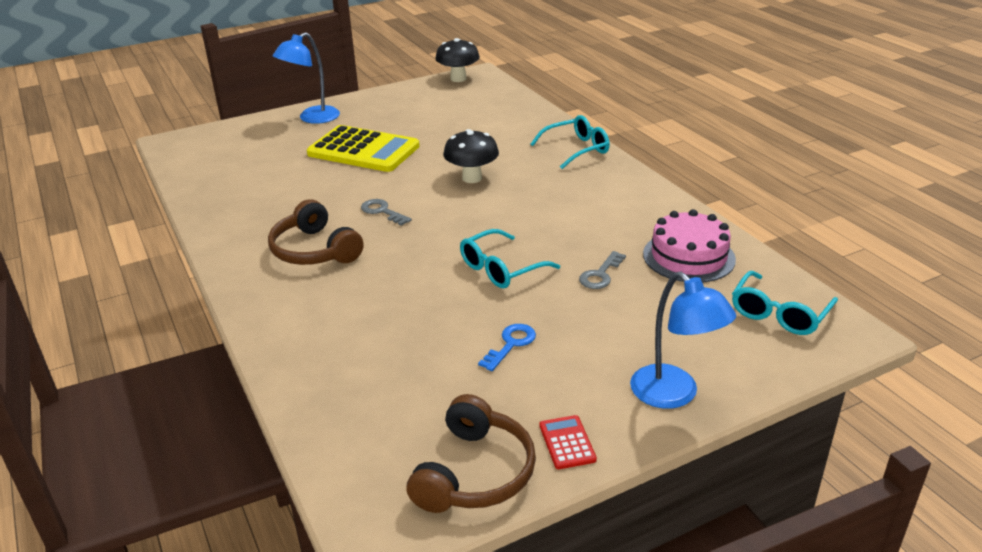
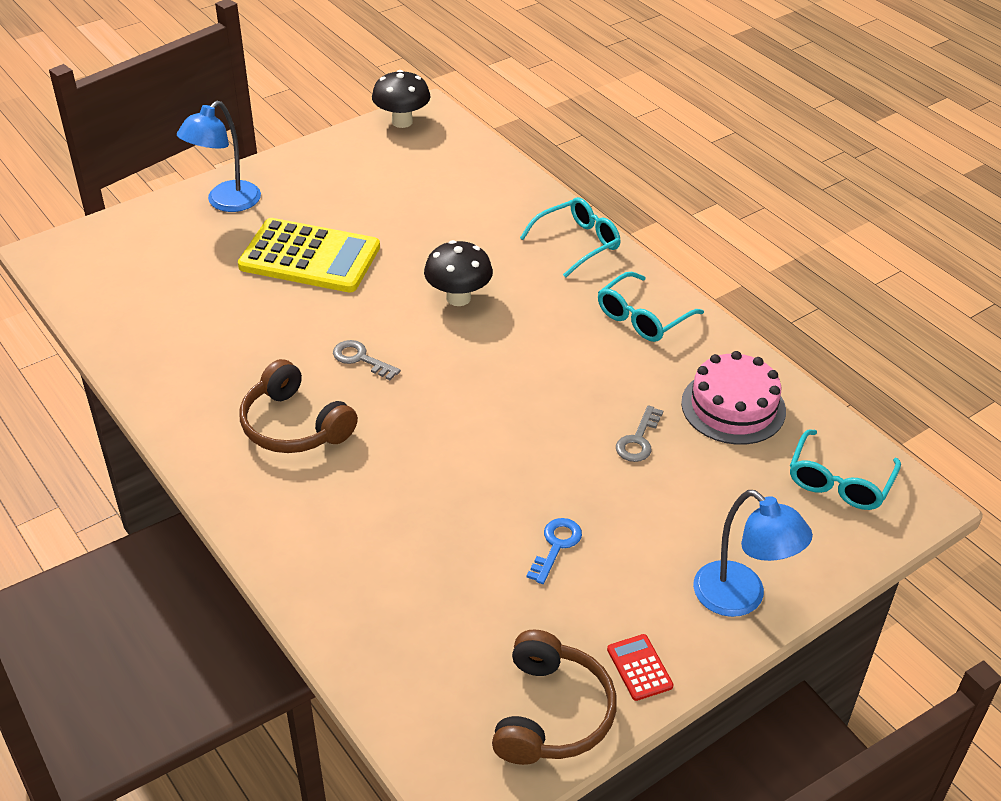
camera: 10 degrees left, 10 degrees up
turquoise glasses [460,229,560,288] -> turquoise glasses moved to [598,272,704,342]

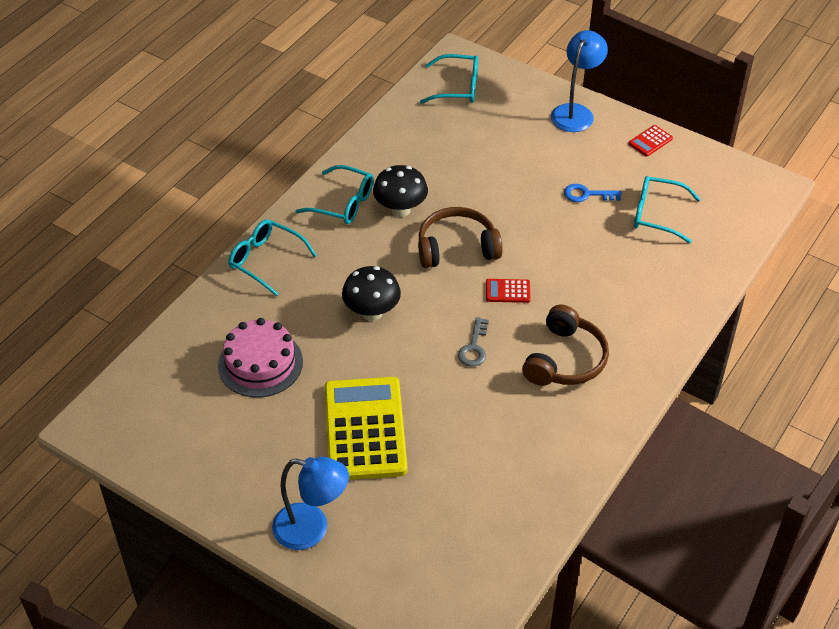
camera: 110 degrees left, 5 degrees up
black mushroom [372,70,430,128] -> black mushroom moved to [373,165,428,217]
brown headphones [492,629,617,765] -> brown headphones moved to [418,207,503,268]
grey key [616,405,663,462] -> none
pink cake [681,351,786,445] -> pink cake moved to [218,318,303,397]
none -> red calculator [486,279,530,303]
none -> turquoise glasses [634,176,701,244]

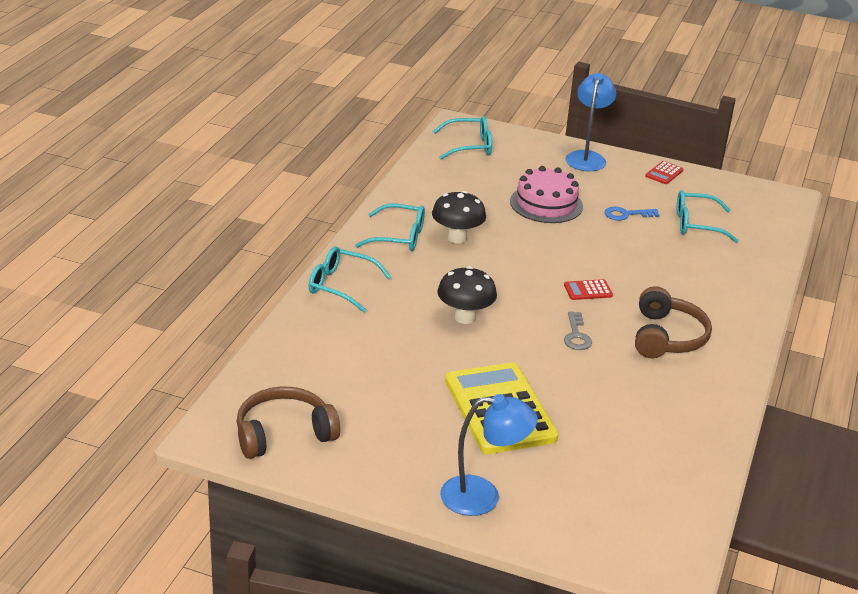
camera: 15 degrees left, 15 degrees down
pink cake [218,318,303,397] -> pink cake moved to [510,166,583,223]
brown headphones [418,207,503,268] -> brown headphones moved to [236,386,340,459]

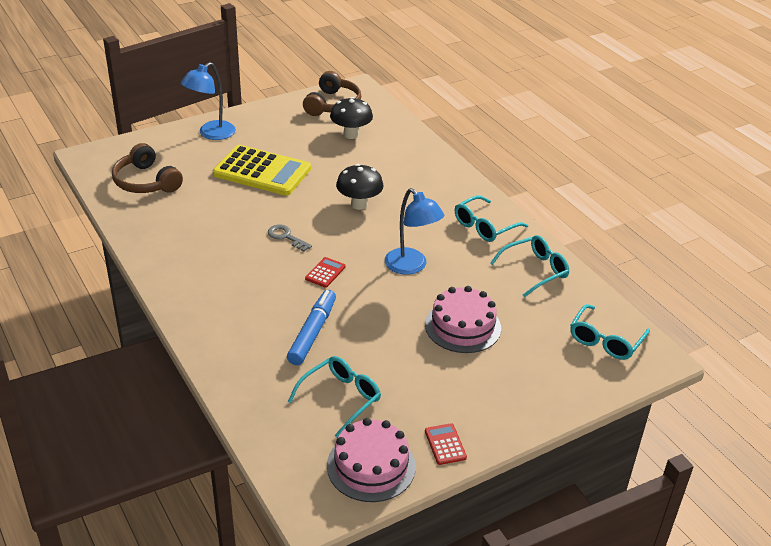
camera: 130 degrees right, 5 degrees up
turquoise glasses [309,246,391,313] -> turquoise glasses moved to [490,235,569,297]
black mushroom [432,191,486,243] -> black mushroom moved to [330,97,373,139]
blue lamp [565,73,616,171] -> blue lamp moved to [385,188,444,275]
blue key [605,207,659,221] -> none
brown headphones [635,286,712,358] -> brown headphones moved to [112,143,183,193]
none -> blue marker [287,290,336,365]
none -> pink cake [327,418,416,502]

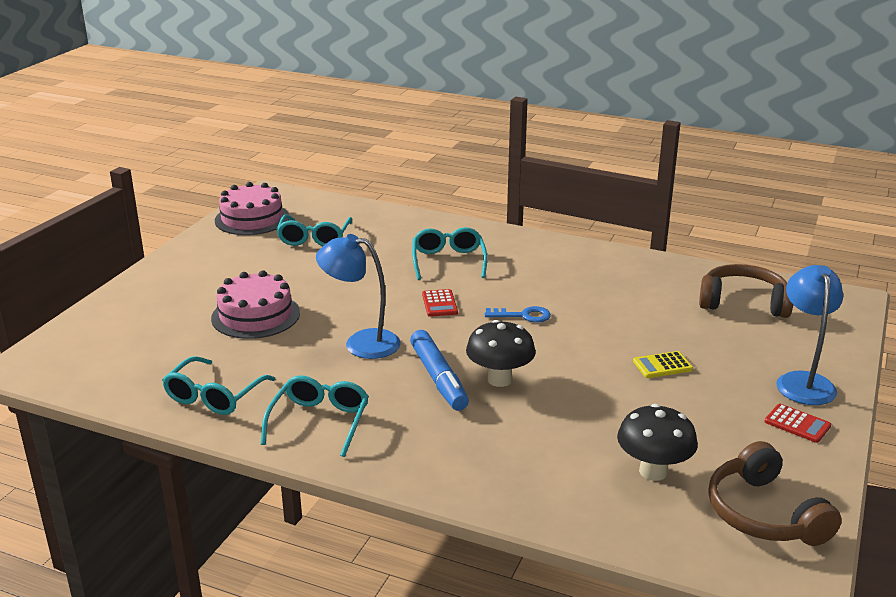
camera: 145 degrees right, 10 degrees down
yellow calculator [213,145,311,195] -> yellow calculator [633,351,693,378], size x0.41
grey key [268,224,312,252] -> blue key [484,306,551,323]
blue marker [287,290,336,365] -> blue marker moved to [410,330,469,411]
red calculator [425,423,467,465] -> red calculator moved to [765,404,831,443]
turquoise glasses [570,304,650,360] -> turquoise glasses moved to [412,227,487,280]

